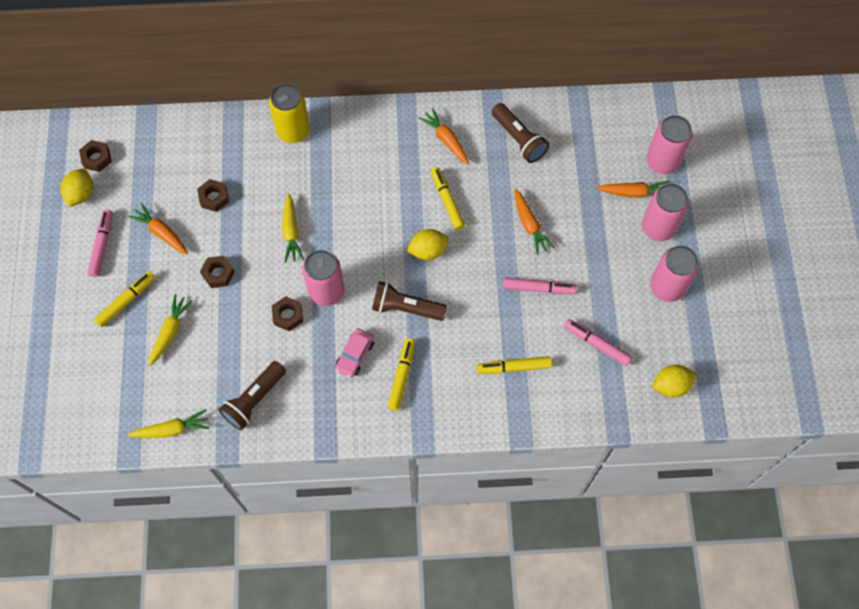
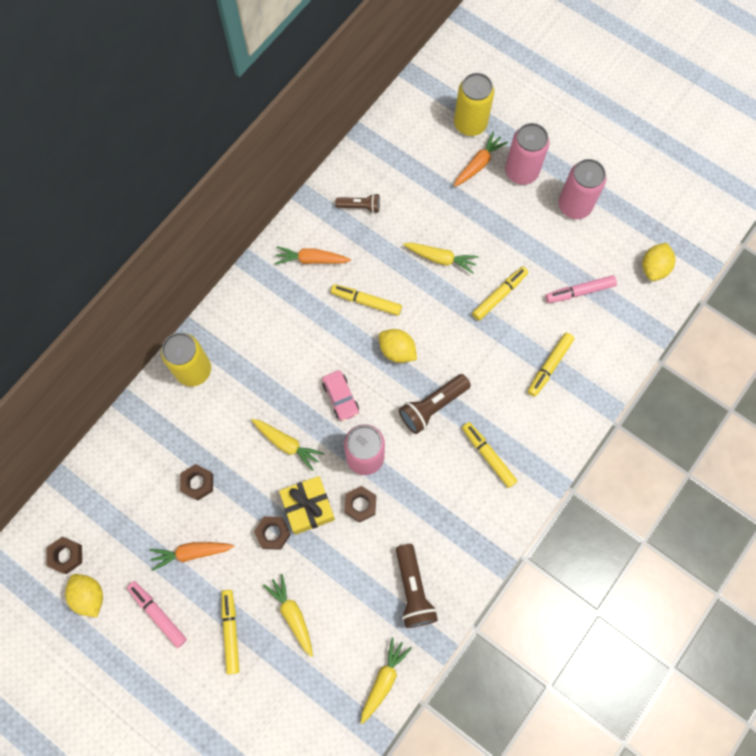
camera: 50 degrees left, 5 degrees up
pink car [335,328,374,378] -> pink car moved to [322,370,359,421]
yellow lemon [406,229,449,260] -> yellow lemon turned 75 degrees counterclockwise [379,329,417,363]
brown flashlight [492,103,549,163] -> brown flashlight [336,193,380,213], size x0.62
pink marker [503,277,577,294] -> yellow marker [472,267,528,321]
orange carrot [514,189,555,255] -> yellow carrot [403,243,478,273]
pink can [646,115,693,174] -> yellow can [454,73,494,136]
none -> yellow gift [279,476,335,535]

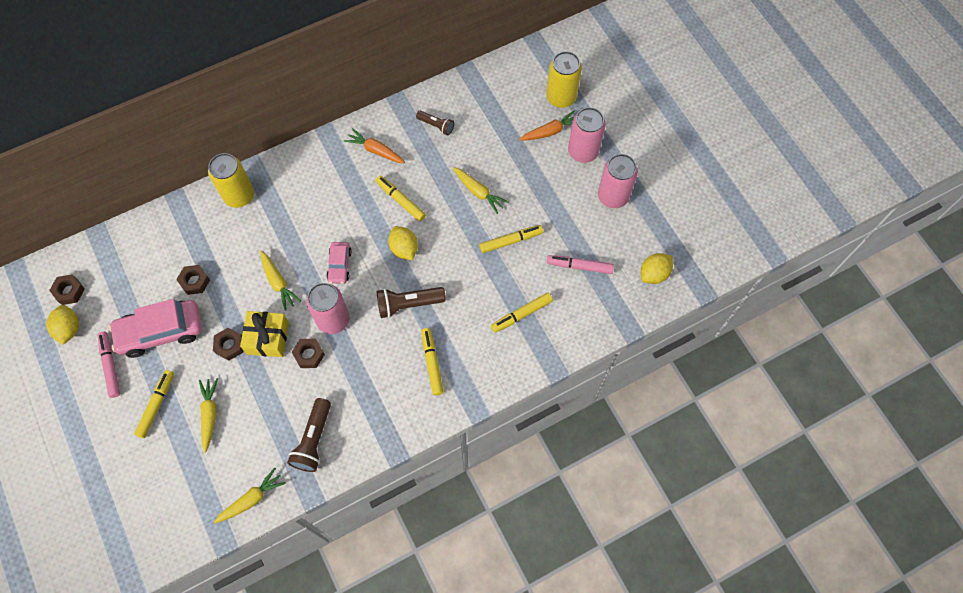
camera: 25 degrees right, 5 degrees down
orange carrot [150,542,234,571] -> pink car [109,299,202,358]

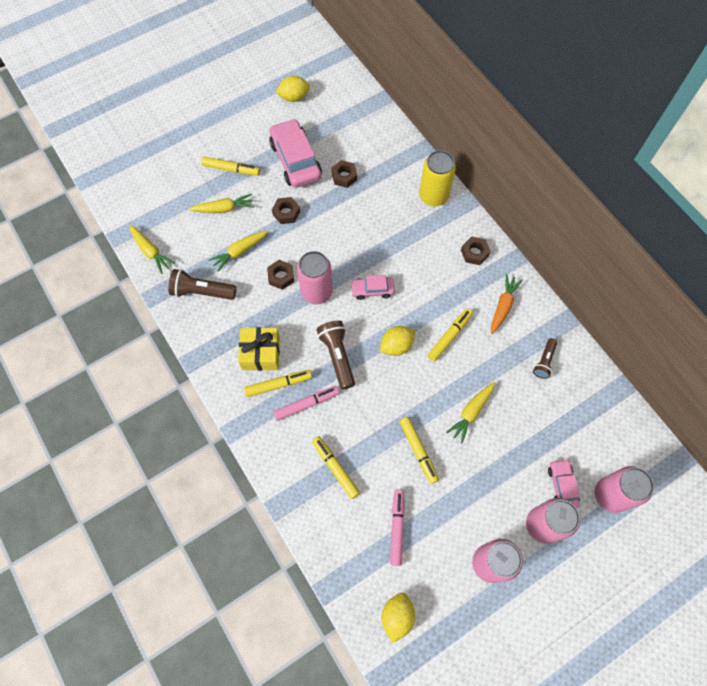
camera: 85 degrees right, 0 degrees up
brown nut [49,274,85,305] -> brown nut moved to [461,236,491,265]
pink marker [98,332,120,398] -> pink marker moved to [273,386,339,421]
yellow gift [240,311,289,357] -> yellow gift moved to [238,327,280,371]
yellow carrot [260,250,301,311] -> yellow carrot moved to [208,230,268,272]
orange carrot [519,110,575,141] -> pink car [548,459,580,508]
yellow can [546,51,582,108] -> pink can [595,466,654,513]
yellow lemon [641,253,673,284] -> yellow lemon turned 60 degrees clockwise [382,592,415,643]

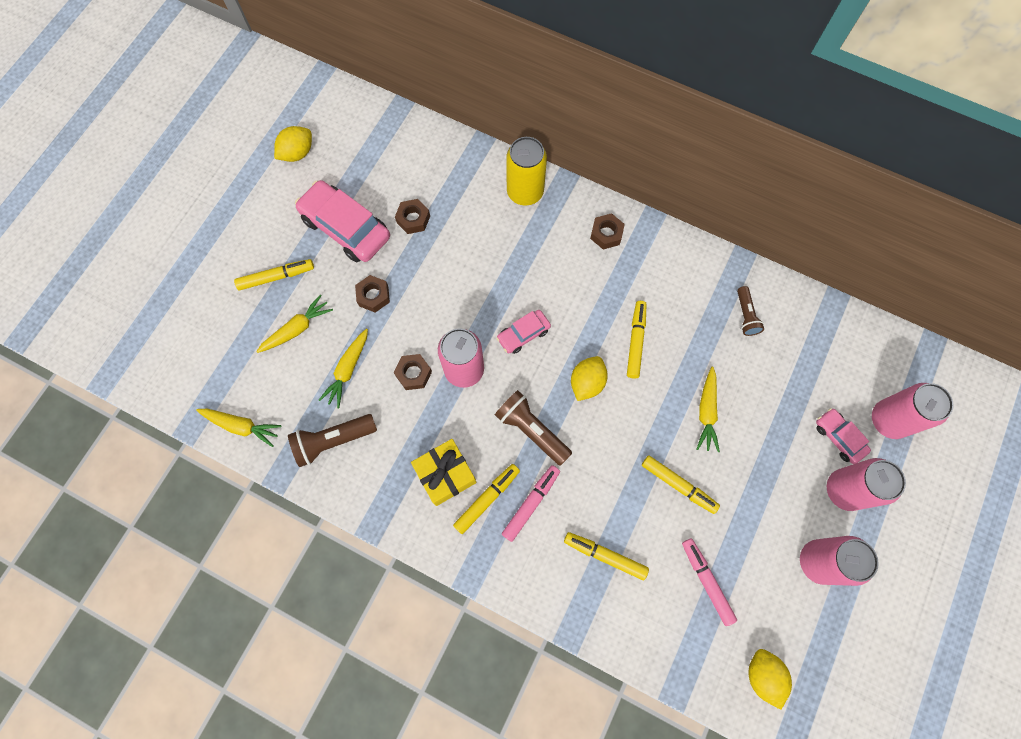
camera: 30 degrees left, 5 degrees up
orange carrot [491,274,523,334] -> none

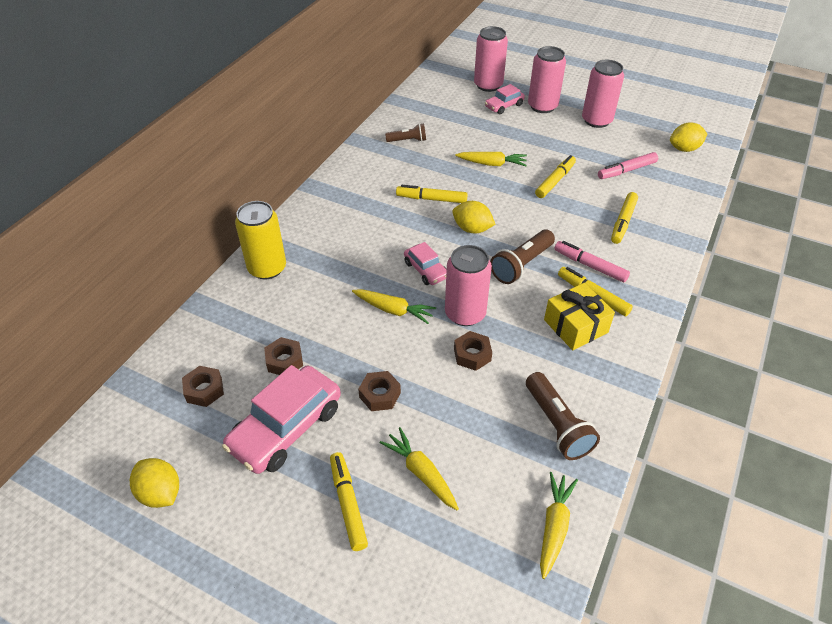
camera: 90 degrees left, 25 degrees down
yellow carrot [319,328,368,408] -> yellow carrot moved to [352,289,436,324]
brown nut [590,213,625,249] -> brown nut moved to [182,366,224,407]

